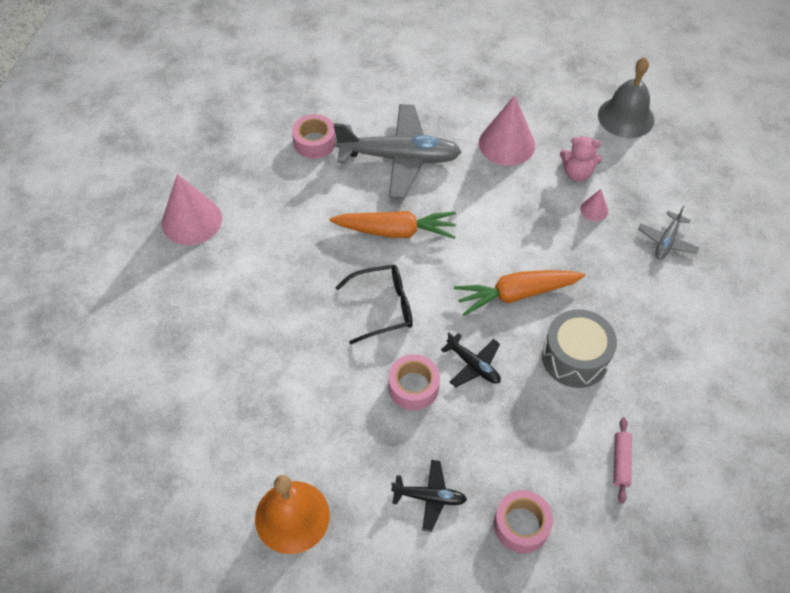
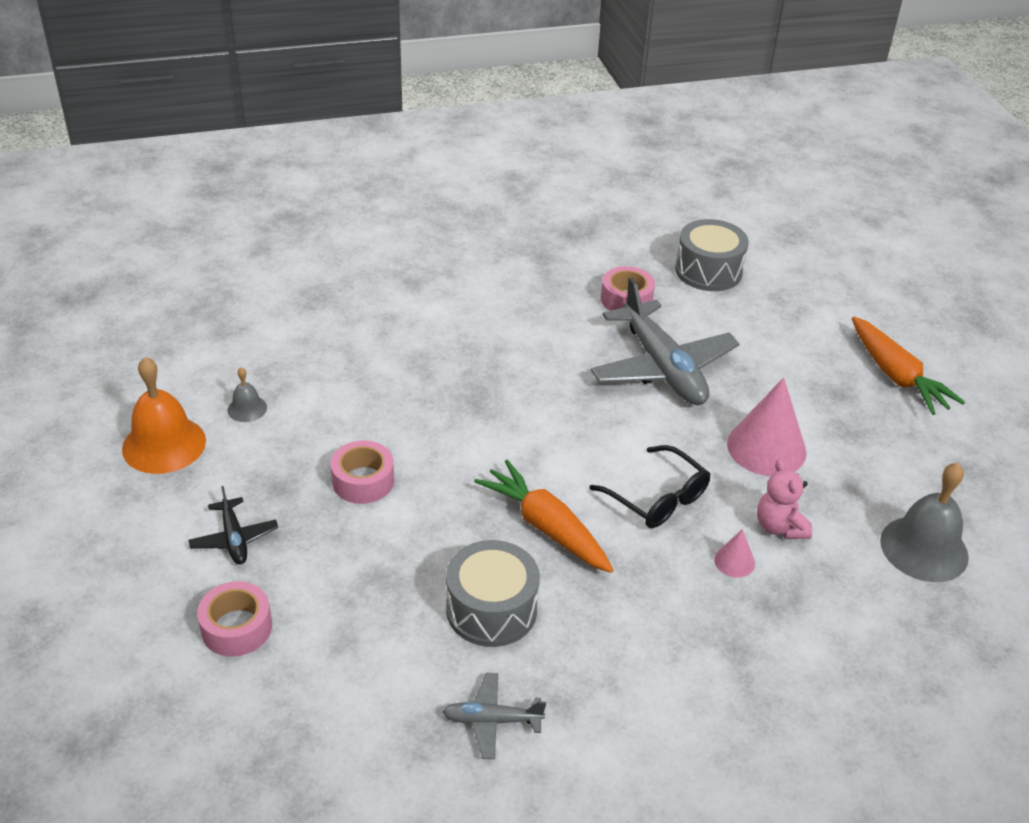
camera: 60 degrees right, 15 degrees down
pink cone [162,174,222,245] -> none
orange carrot [330,211,456,239] -> orange carrot moved to [852,317,965,415]
black glasses [335,265,413,344] -> black glasses moved to [589,445,710,528]
black plane [441,332,501,387] -> none
pink rolling pin [614,417,632,504] -> none
grey plane [638,206,700,259] -> grey plane moved to [443,673,546,759]
none -> grey bell [228,367,267,422]
none -> grey drum [675,219,749,291]

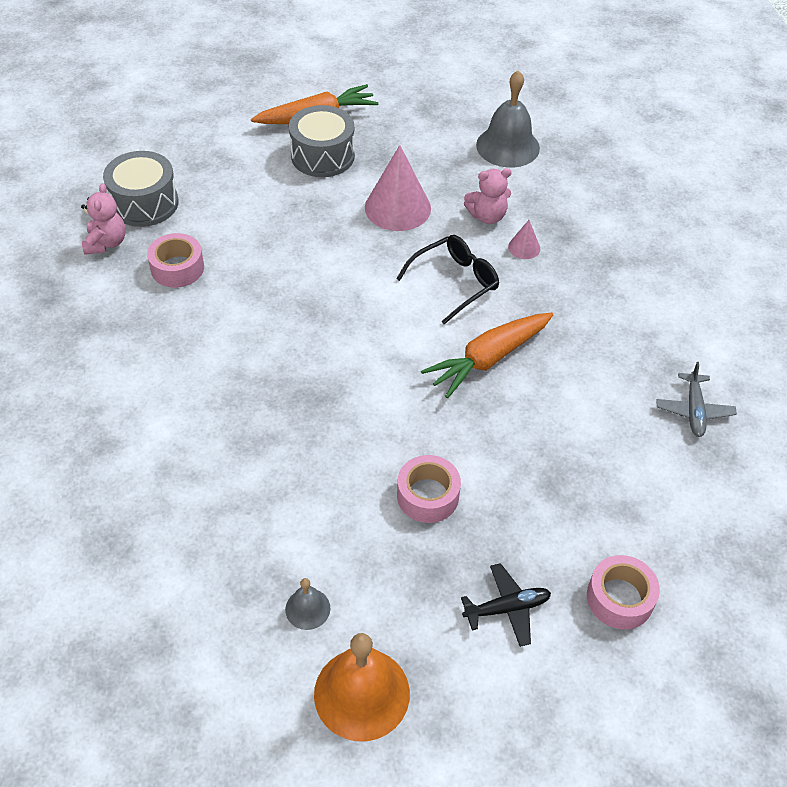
camera: 85 degrees left, 10 degrees up
grey drum [446,540,540,647] -> grey drum moved to [289,105,355,177]
grey plane [591,277,739,405] -> none
none -> pink teddy bear [81,183,126,255]

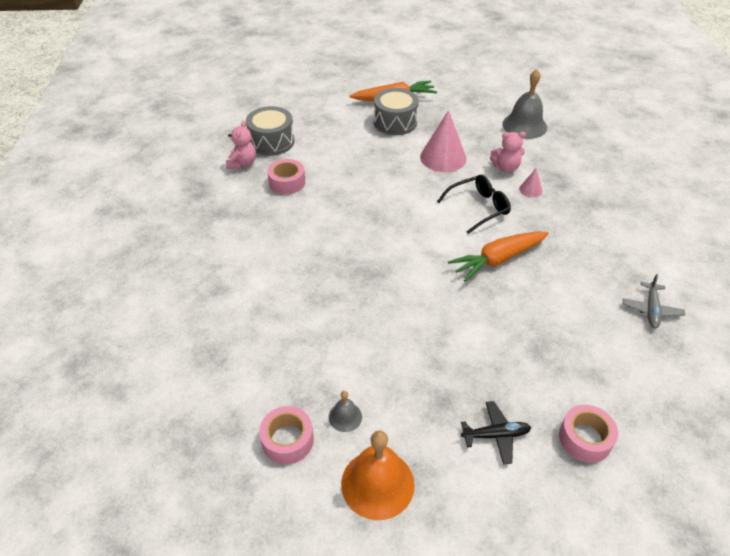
camera: 10 degrees right, 5 degrees down
pink tape [397,455,461,523] -> pink tape moved to [259,406,314,464]

